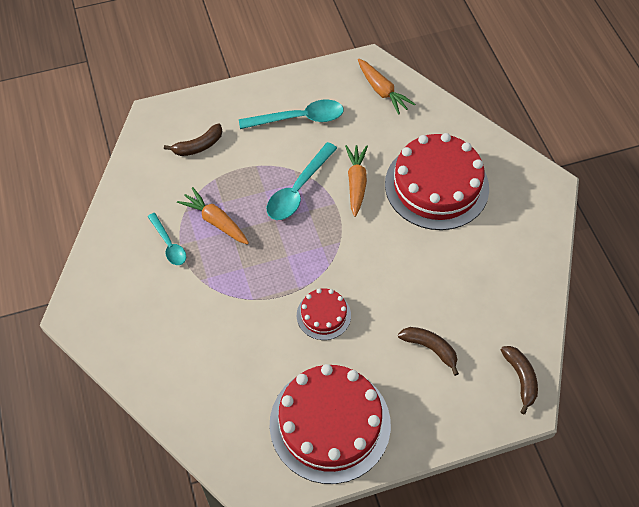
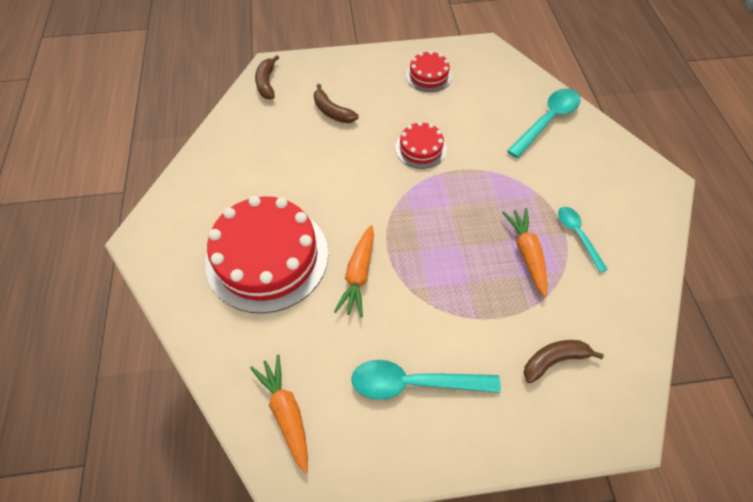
camera: 170 degrees left, 0 degrees up
orange carrot [177,187,249,244] -> orange carrot turned 150 degrees counterclockwise [502,208,548,297]
turquoise spoon [267,142,337,220] -> turquoise spoon moved to [507,88,581,158]
red cake [269,364,391,484] -> red cake [406,51,452,92], size x0.48

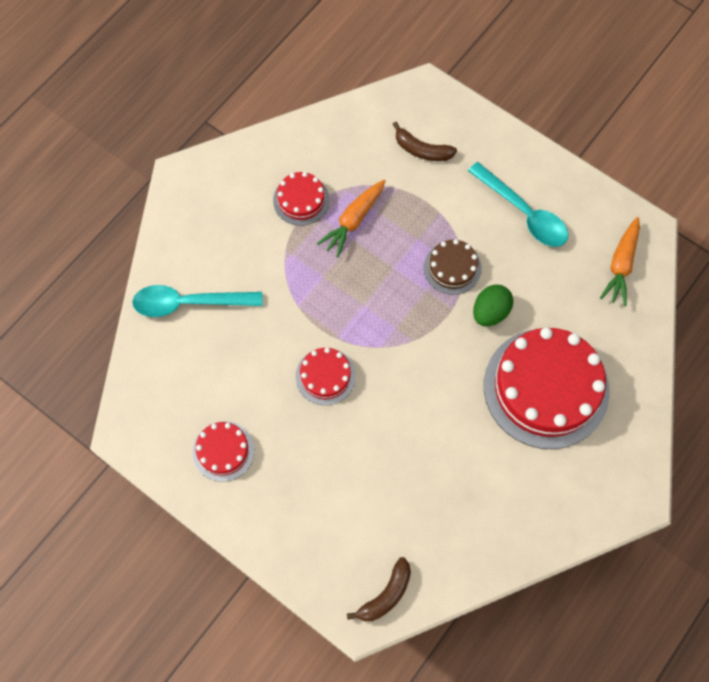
camera: 135 degrees left, 10 degrees up
brown banana [314,84,359,123] -> none
orange carrot [334,225,374,317] -> green egg [473,285,513,326]
turquoise spoon [558,207,608,273] -> red cake [273,172,330,226]
none -> brown cake [424,239,482,295]

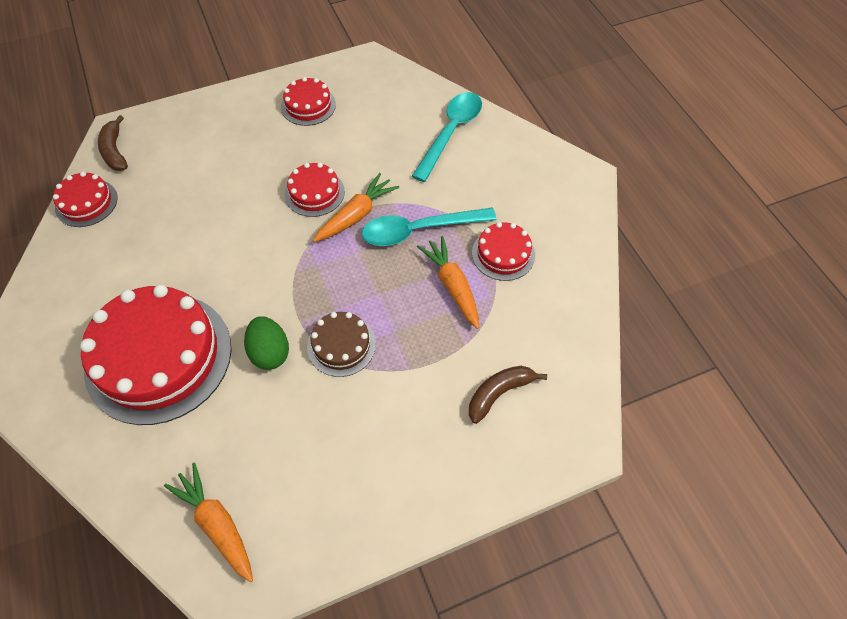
camera: 120 degrees right, 10 degrees down
turquoise spoon [468,162,568,247] -> turquoise spoon moved to [362,208,496,246]
none -> red cake [53,172,118,227]
none -> orange carrot [313,173,399,242]

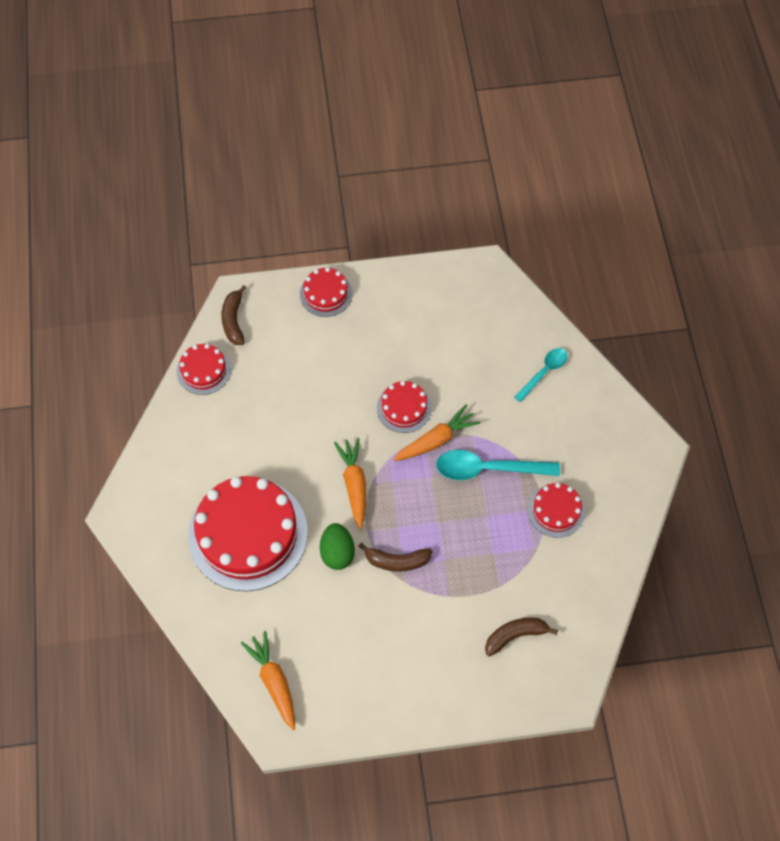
camera: 15 degrees right, 5 degrees up
red cake [281,77,336,126] -> red cake moved to [300,267,352,317]
brown cake [307,312,376,377] -> brown banana [358,543,433,572]
turquoise spoon [412,92,482,182] -> turquoise spoon [514,348,568,402], size x0.62
orange carrot [417,236,479,329] -> orange carrot moved to [334,438,366,529]

